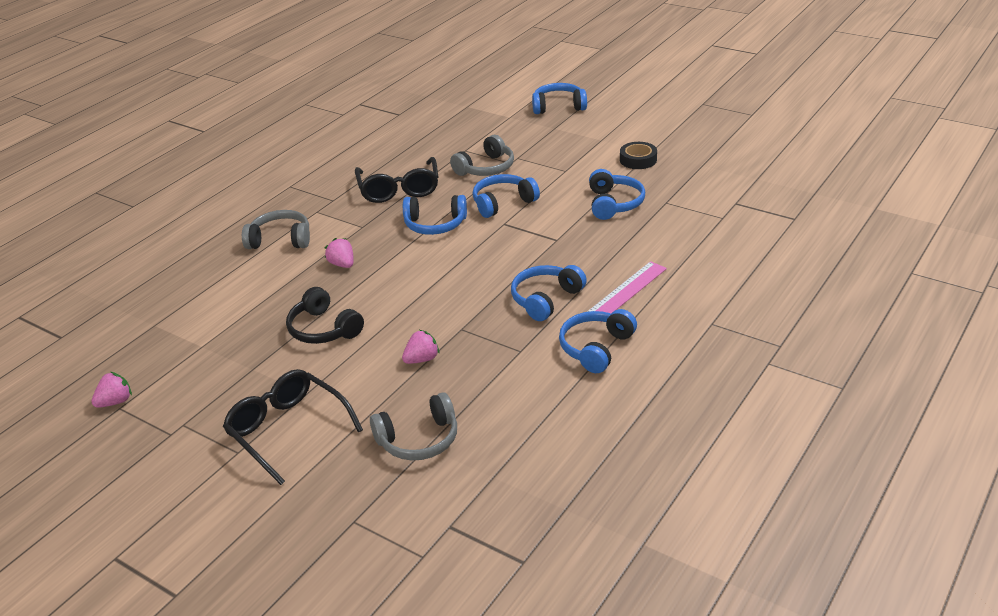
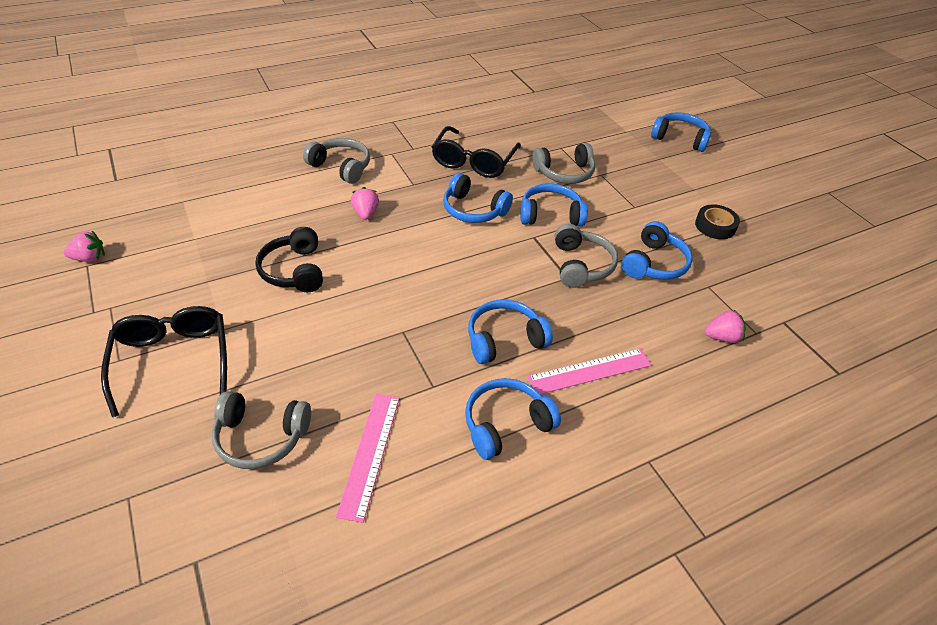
camera: 25 degrees right, 10 degrees up
pink strawberry [402,330,440,364] -> pink strawberry moved to [705,310,746,343]
none -> pink ruler [336,394,399,523]
none -> grey headphones [555,224,618,288]

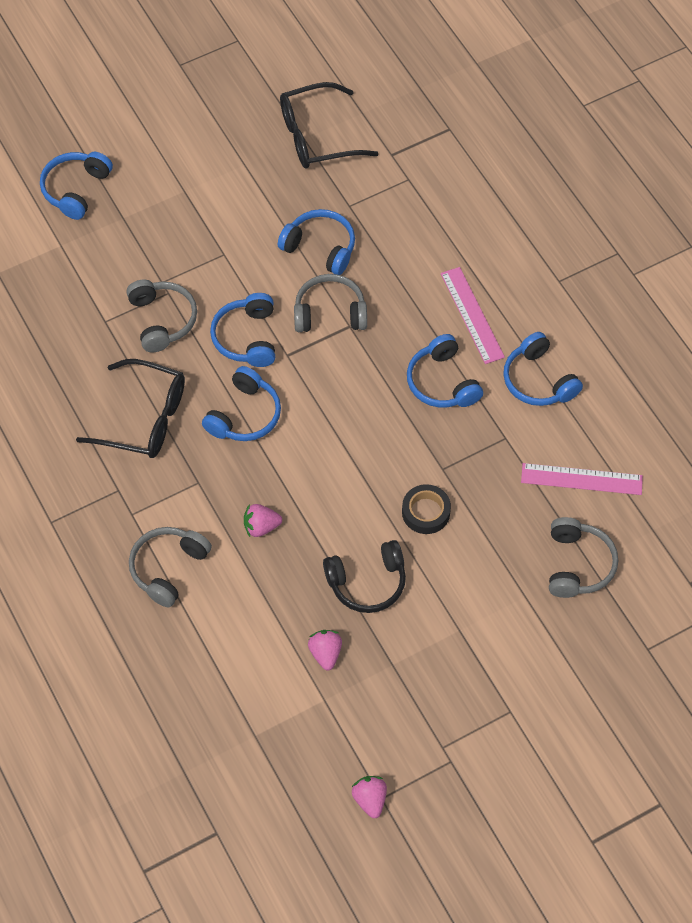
camera: 90 degrees left, 15 degrees up
black glasses [101,306,227,417] -> black glasses moved to [280,82,379,168]
black tape [695,204,740,239] -> black tape moved to [402,484,451,534]
pink strawberry [705,310,746,343] -> pink strawberry moved to [308,630,342,670]

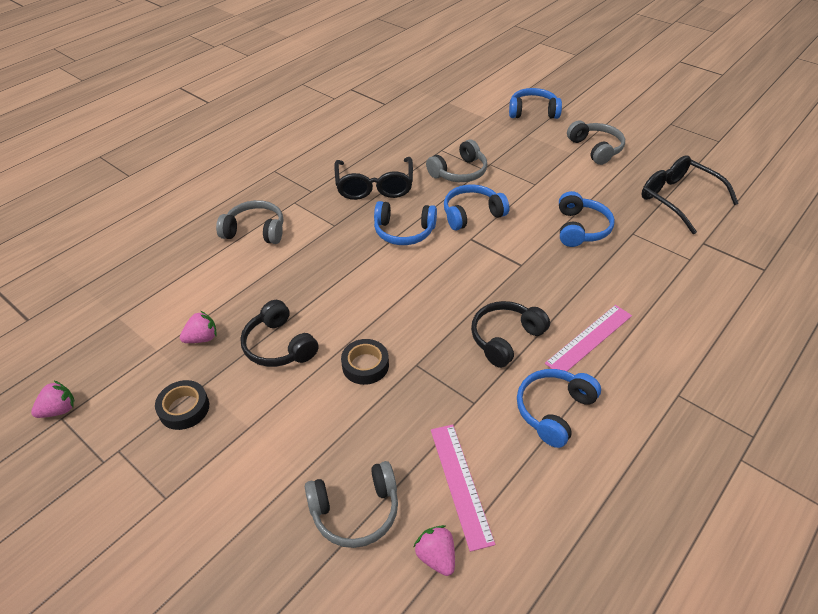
camera: 70 degrees right, 15 degrees down
pink strawberry [244,504,282,537] -> pink strawberry moved to [414,525,455,576]
grey headphones [294,274,367,332] -> grey headphones moved to [567,120,625,165]
blue headphones [407,334,483,408] -> black headphones [471,301,550,368]
none -> black tape [155,380,209,430]

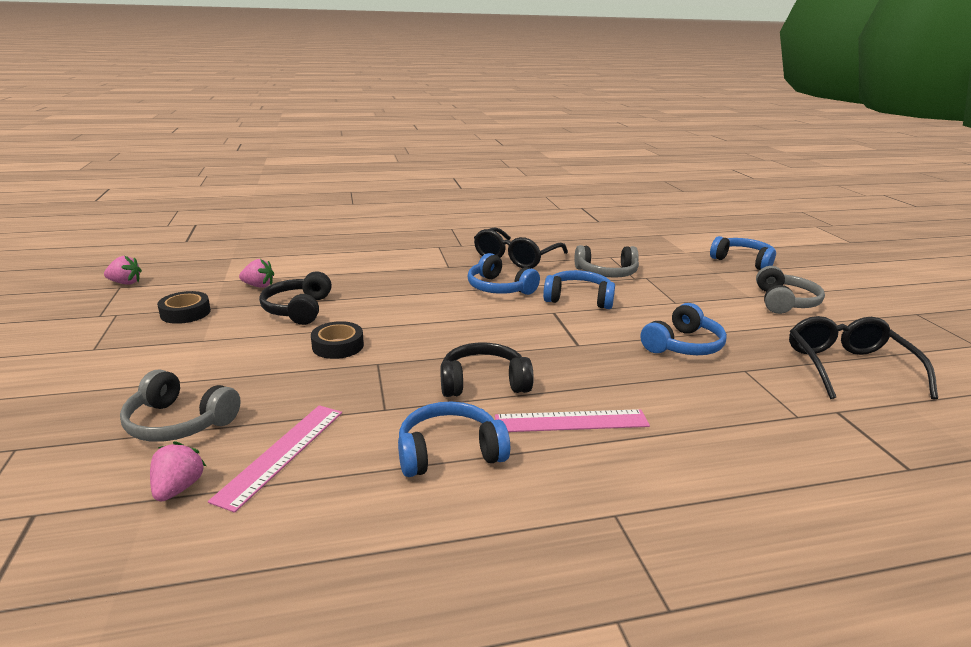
camera: 35 degrees right, 20 degrees down
grey headphones [216,200,283,244] -> none

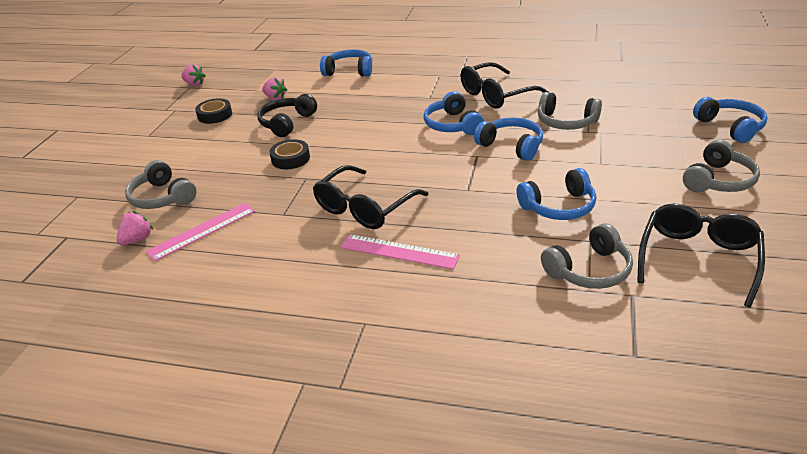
camera: 30 degrees right, 10 degrees up
blue headphones [398,401,510,477] -> blue headphones moved to [320,49,372,77]
black headphones [441,342,534,397] -> black glasses [313,165,428,229]
none -> grey headphones [541,223,633,289]

